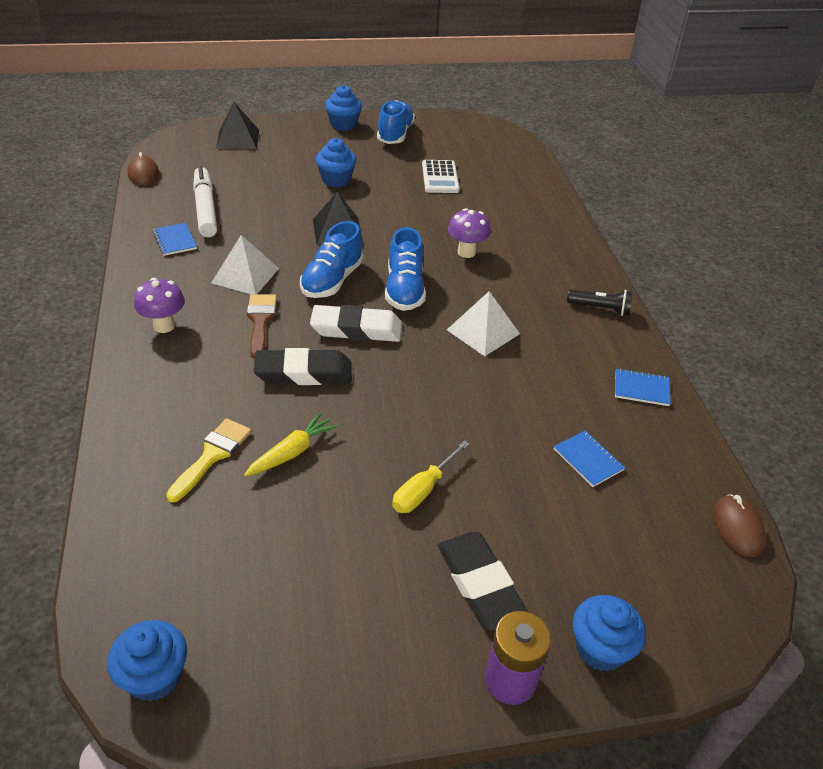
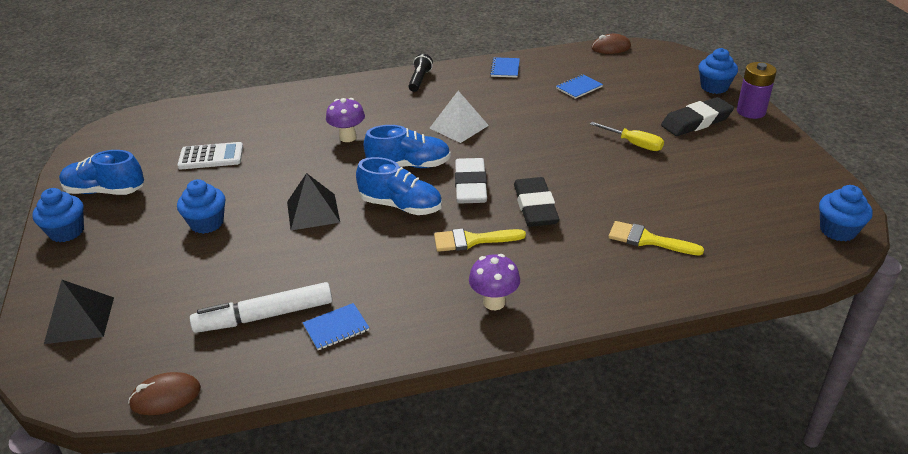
camera: 90 degrees left, 5 degrees down
white pyramid [211,235,279,294] -> none
yellow carrot [244,412,338,476] -> none
brown brush [247,294,277,359] -> yellow brush [434,228,526,252]

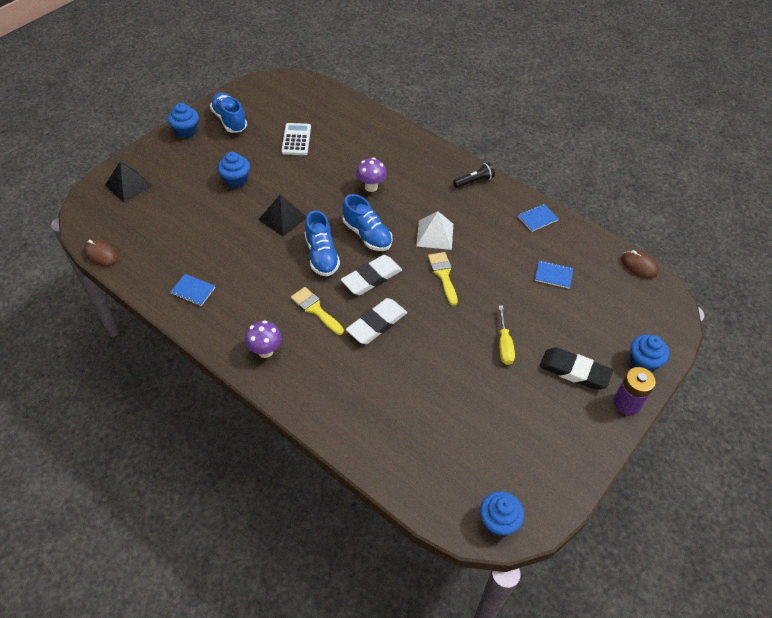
camera: 50 degrees right, 15 degrees up
white calculator [177,142,243,169] -> white calculator turned 135 degrees counterclockwise [281,123,311,155]
white marker [190,282,332,333] -> none
black eraser [514,177,559,227] -> white eraser [346,298,407,344]
yellow brush [608,221,704,256] -> yellow brush moved to [428,252,458,305]

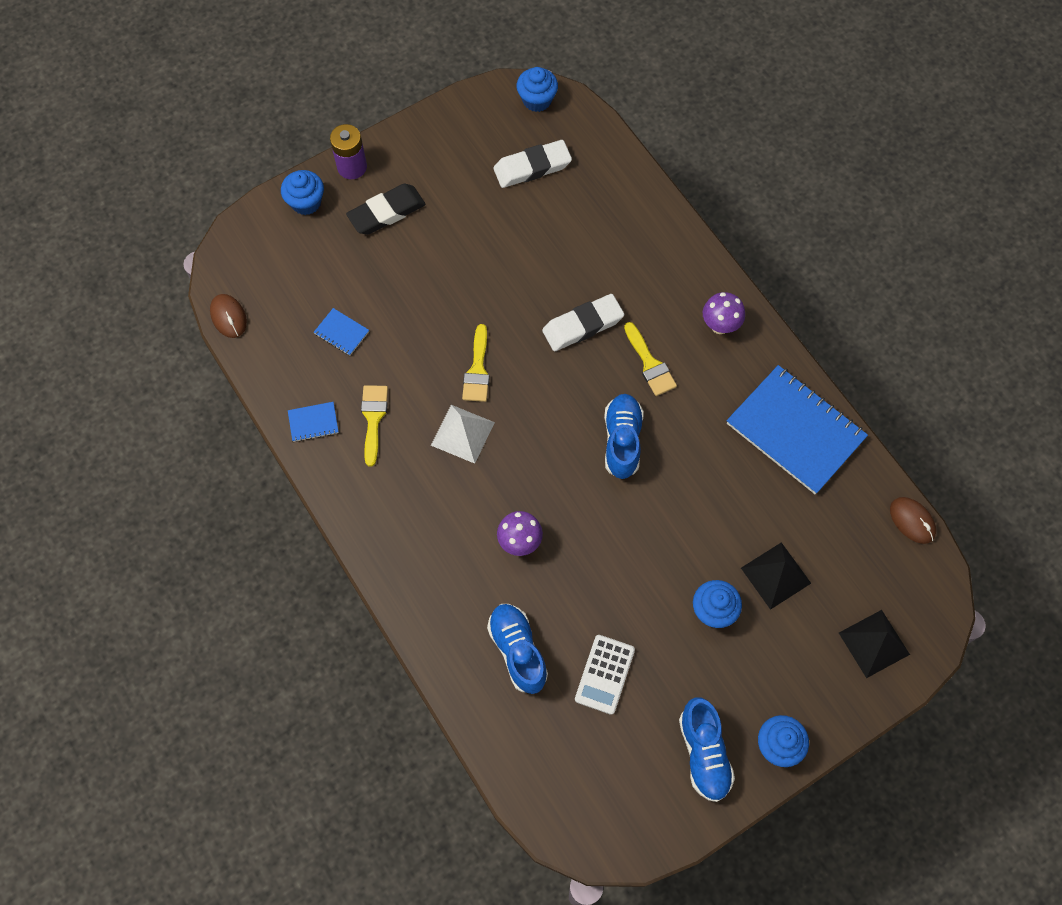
camera: 160 degrees left, 15 degrees up
blue notebook [170,274,216,306] -> blue notebook [727,365,868,494], size x2.44
black pyramid [258,195,307,237] -> black pyramid moved to [741,542,811,610]
white eraser [341,255,402,295] -> white eraser moved to [493,140,572,188]
blue shoe [342,194,393,251] -> blue shoe moved to [487,604,548,694]
black flashlight [453,162,495,188] -> none
yellow screwdriver [499,305,515,365] -> none
black eraser [540,347,613,390] -> black eraser turned 75 degrees counterclockwise [346,184,426,235]
none -> yellow brush [361,385,388,467]

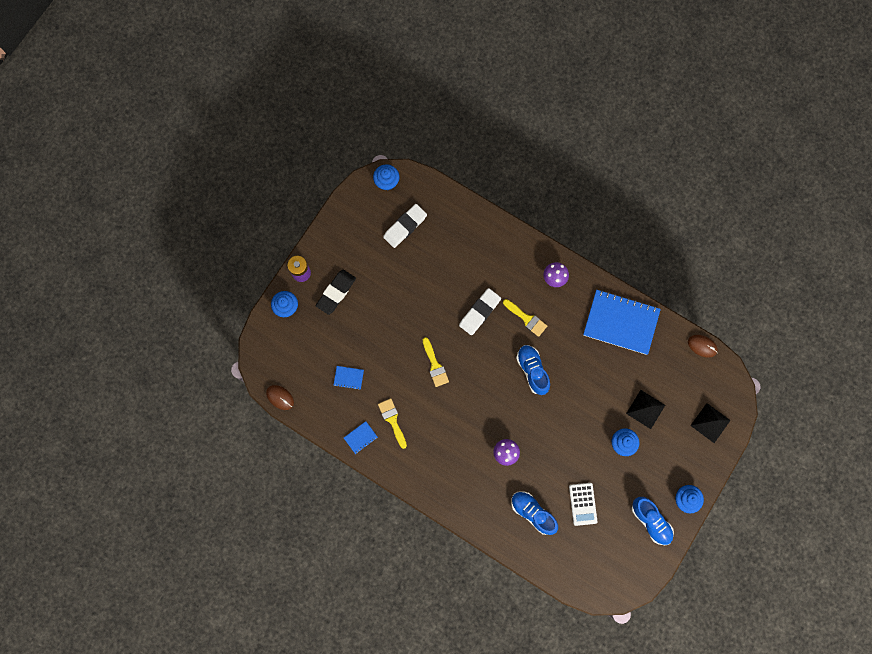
camera: 25 degrees left, 10 degrees up
white pyramid [431,405,495,464] -> none

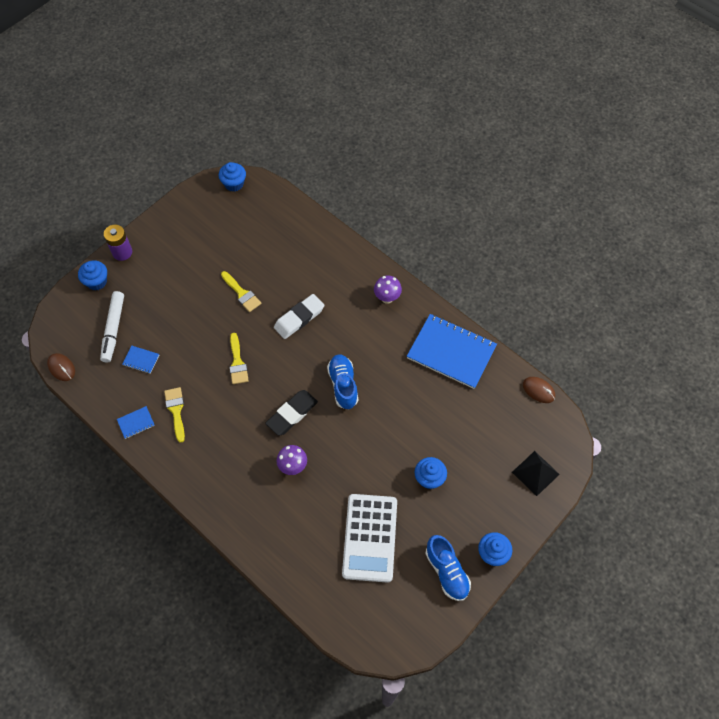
camera: 10 degrees right, 15 degrees down
black eraser [316,270,356,315] -> black eraser moved to [265,390,318,436]
white eraser [383,204,427,248] -> none
yellow brush [503,299,547,337] -> yellow brush moved to [221,271,262,312]
blue shoe [511,491,558,535] -> none
white calculator [569,483,597,526] -> white calculator [342,494,397,583], size x1.77
black pyramid [626,390,665,429] -> none
none -> white marker [100,291,124,363]

